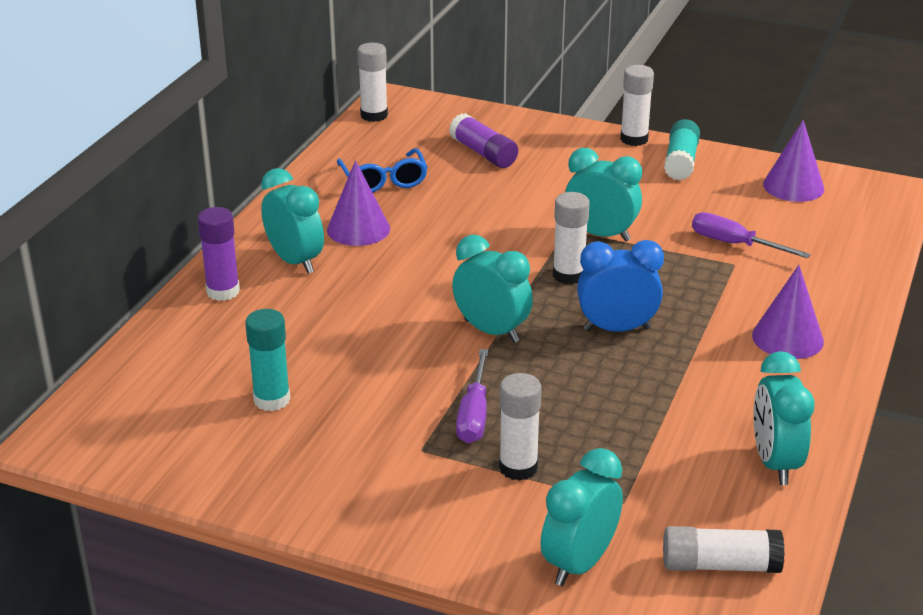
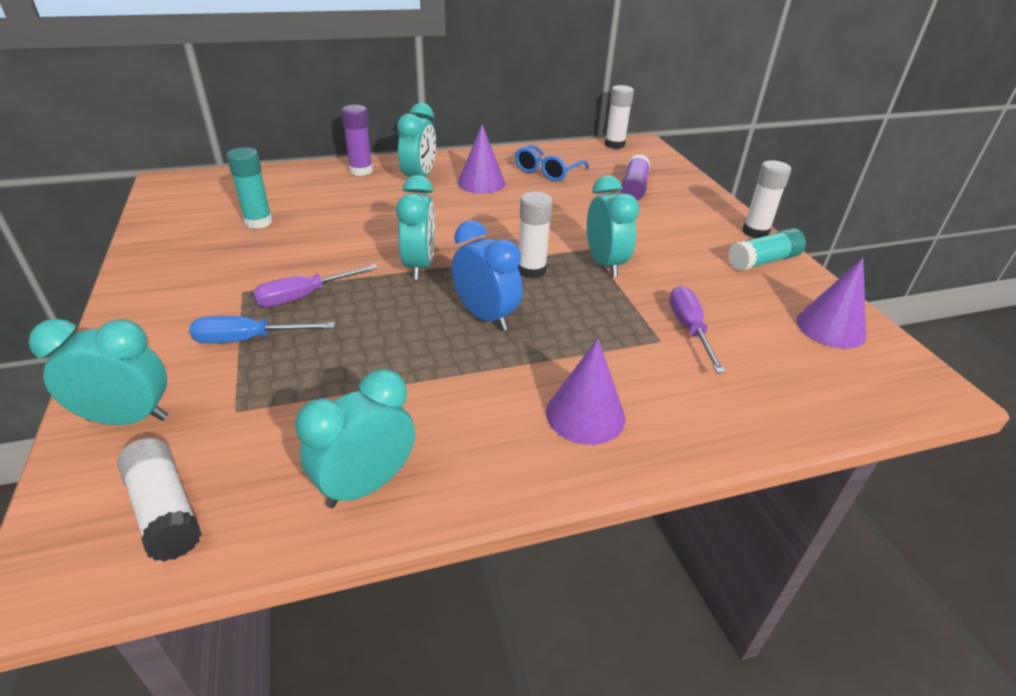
camera: 50 degrees right, 5 degrees up
white glue stick [499,373,542,481] -> blue screwdriver [189,316,335,343]

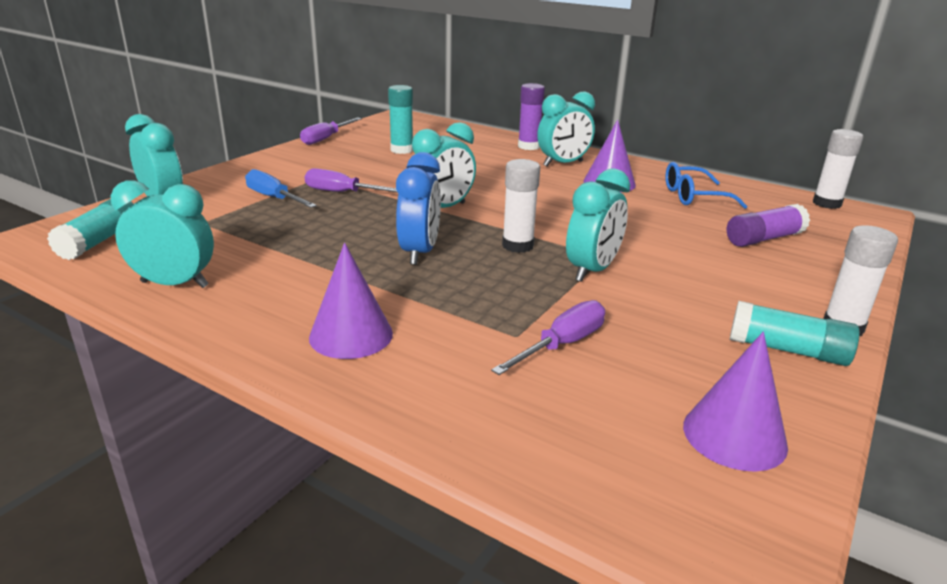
camera: 50 degrees right, 10 degrees down
white glue stick [117,438,202,562] -> turquoise glue stick [47,199,133,260]
none -> purple screwdriver [300,118,362,145]

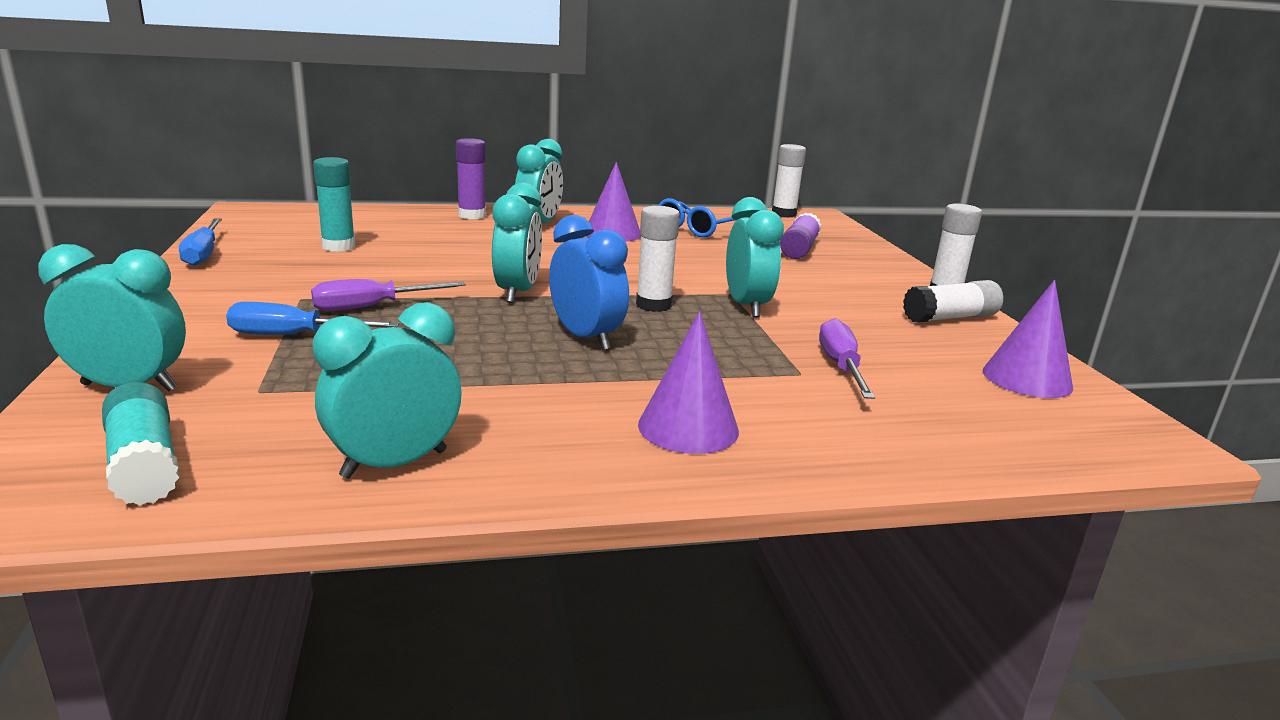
camera: 45 degrees left, 5 degrees down
purple screwdriver [300,118,362,145] -> blue screwdriver [179,218,222,266]
turquoise glue stick [730,301,860,366] -> white glue stick [903,280,1003,323]

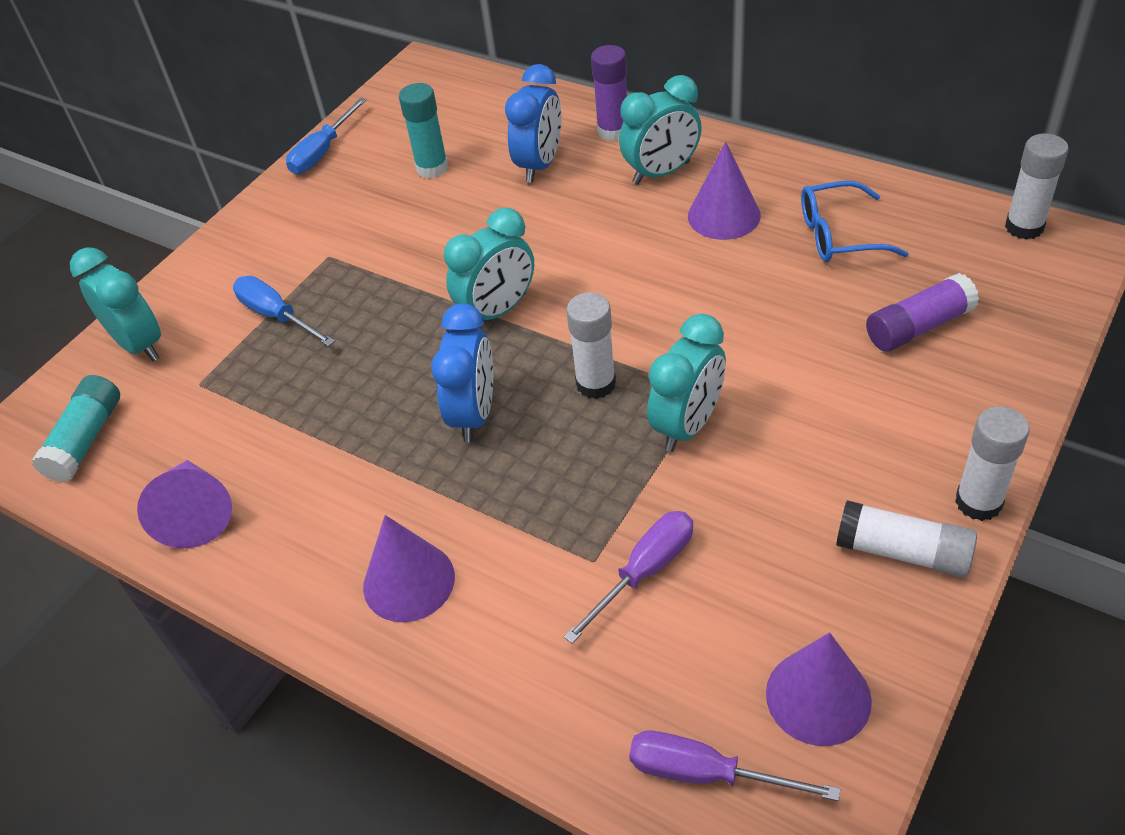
camera: 50 degrees right, 25 degrees up
purple screwdriver [311,279,466,311] -> purple screwdriver moved to [629,731,840,801]
turquoise clock [312,302,462,479] -> purple cone [137,460,232,548]
none -> blue clock [505,64,562,183]

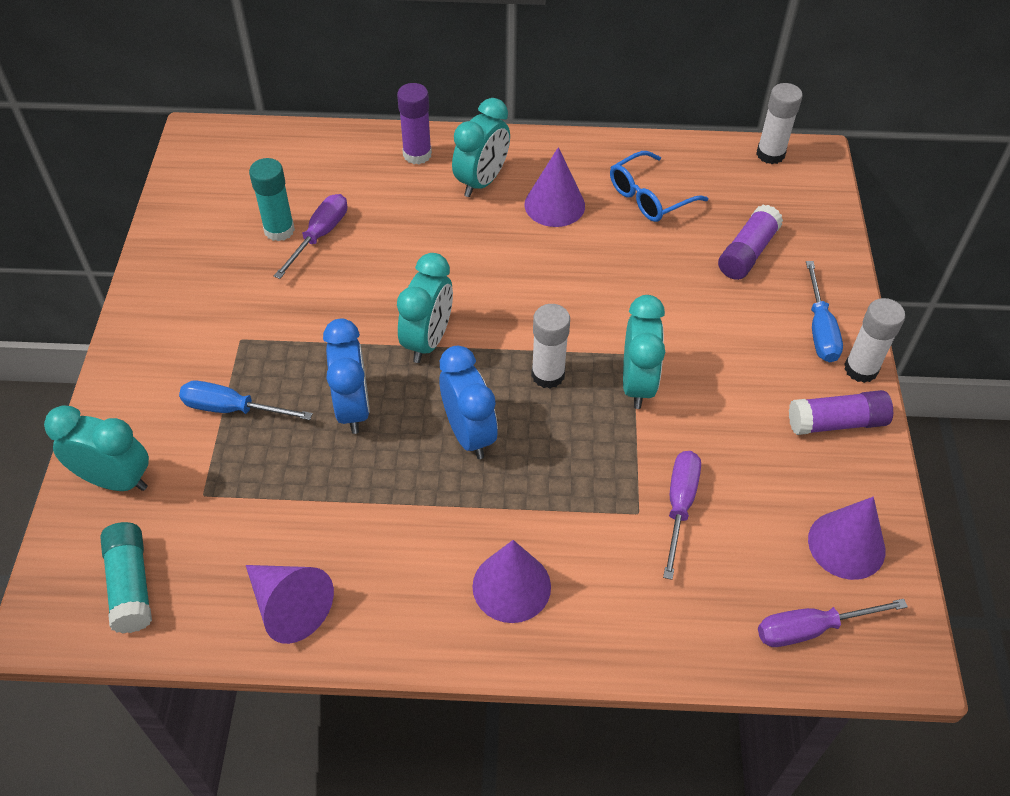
camera: 35 degrees left, 5 degrees up
blue screwdriver [286,98,367,174] -> blue screwdriver moved to [806,261,843,362]
blue clock [505,64,562,183] -> blue clock moved to [323,319,370,434]
white glue stick [836,500,977,577] -> purple glue stick [789,390,893,435]
none -> purple screwdriver [274,194,347,279]

